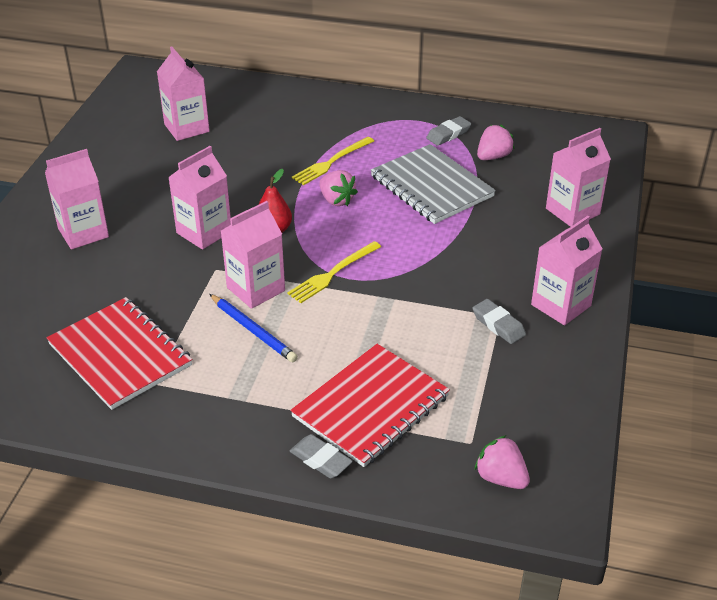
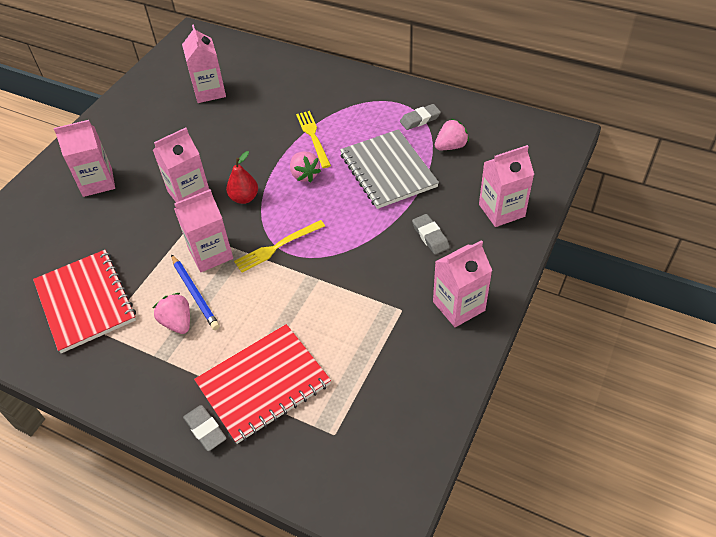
camera: 15 degrees right, 10 degrees up
yellow fork [292,137,374,185] -> yellow fork turned 105 degrees clockwise [296,111,331,168]
grey eraser [473,299,526,344] -> grey eraser moved to [412,214,450,255]
pink strawberry [474,435,530,489] -> pink strawberry moved to [153,293,190,334]

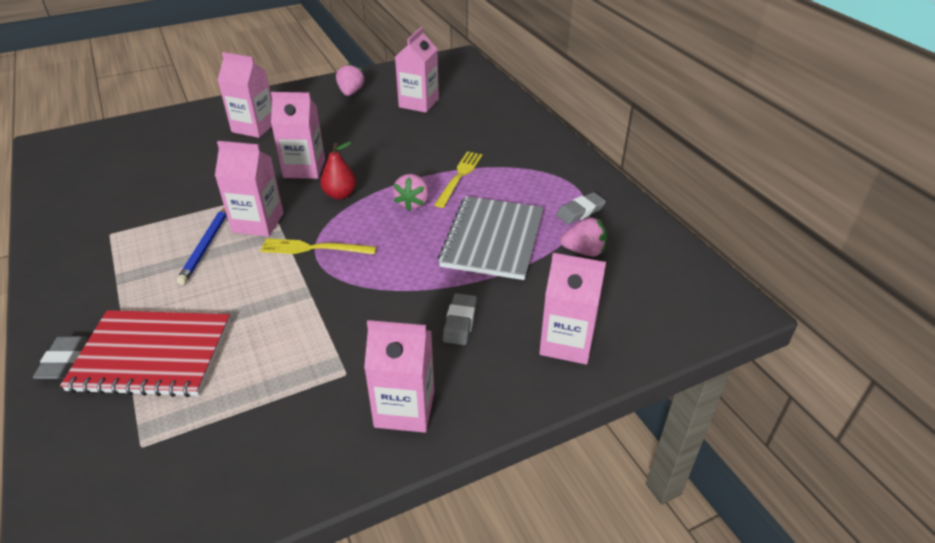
camera: 35 degrees right, 10 degrees down
red notebook [33,250,136,353] -> none
pink strawberry [153,293,190,334] -> pink strawberry moved to [336,63,364,96]
grey eraser [400,104,441,130] -> grey eraser turned 45 degrees counterclockwise [556,192,606,224]

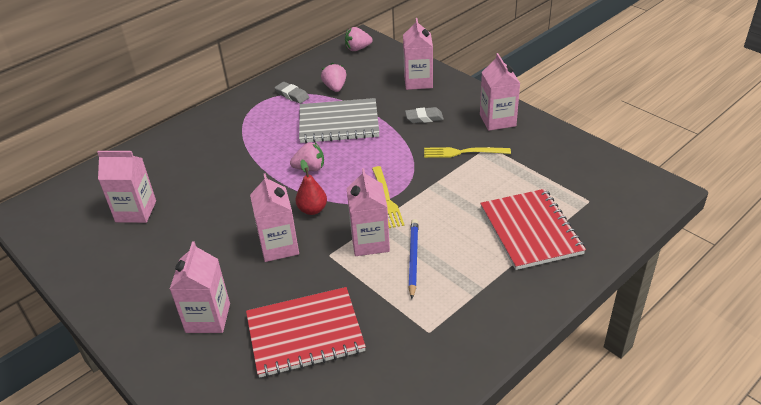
camera: 105 degrees left, 0 degrees up
grey eraser [33,336,88,379] -> none
blue pencil [177,207,227,285] -> blue pencil turned 75 degrees counterclockwise [408,219,419,299]
pink strawberry [336,63,364,96] -> pink strawberry moved to [345,27,373,51]
yellow fork [434,151,483,208] -> yellow fork moved to [424,147,511,158]
none -> red notebook [246,287,366,378]

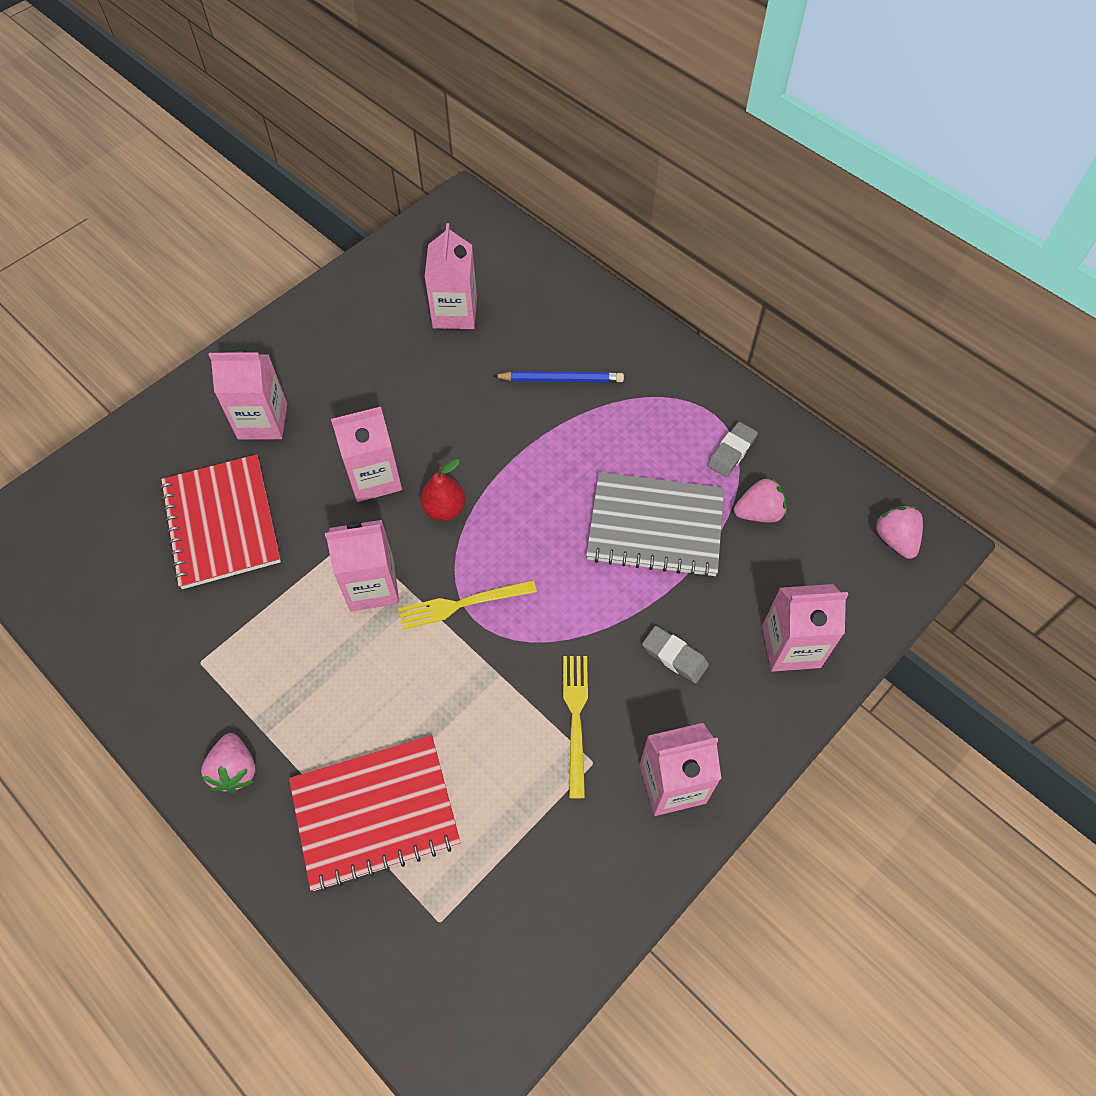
camera: 85 degrees right, 20 degrees up
pink strawberry [290,143,324,171] -> pink strawberry moved to [201,733,256,793]
grey notebook [299,98,379,143] -> grey notebook turned 75 degrees counterclockwise [586,472,724,577]
grey eraser [405,107,444,123] -> grey eraser turned 45 degrees counterclockwise [642,626,709,684]
blue pencil [408,219,419,299] -> blue pencil moved to [493,371,624,382]

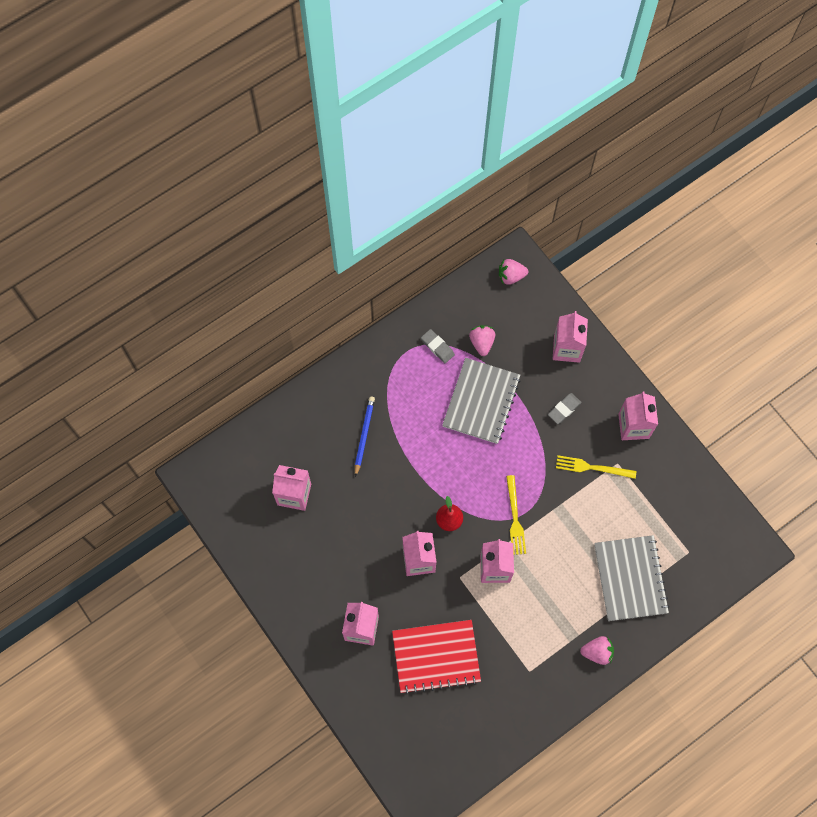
camera: 80 degrees left, 10 degrees up
red notebook [289,735,461,892] -> grey notebook [594,535,670,621]

